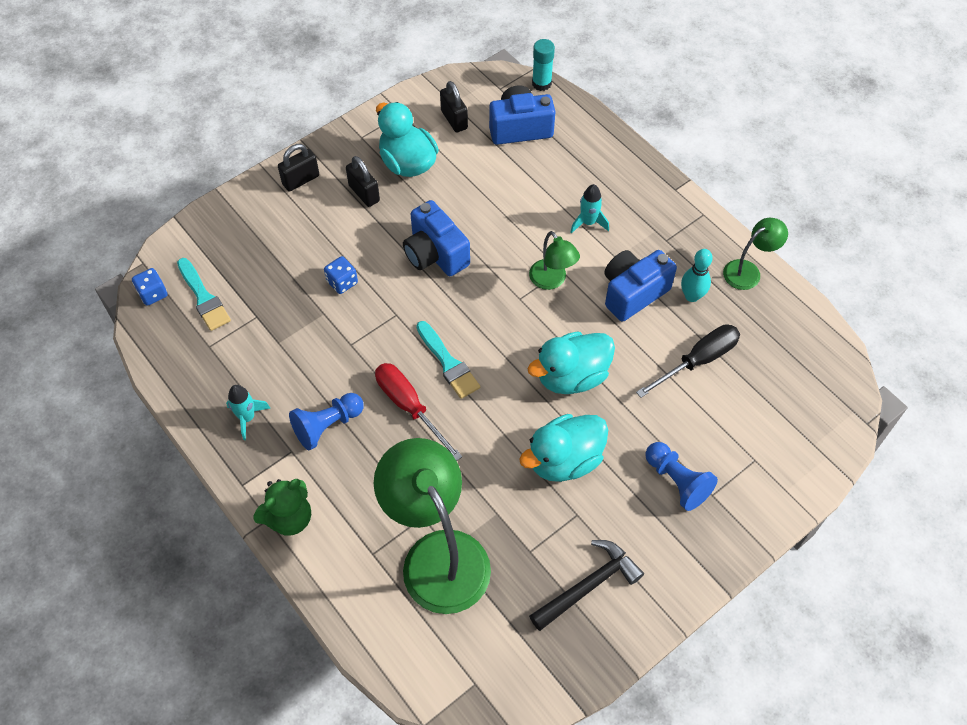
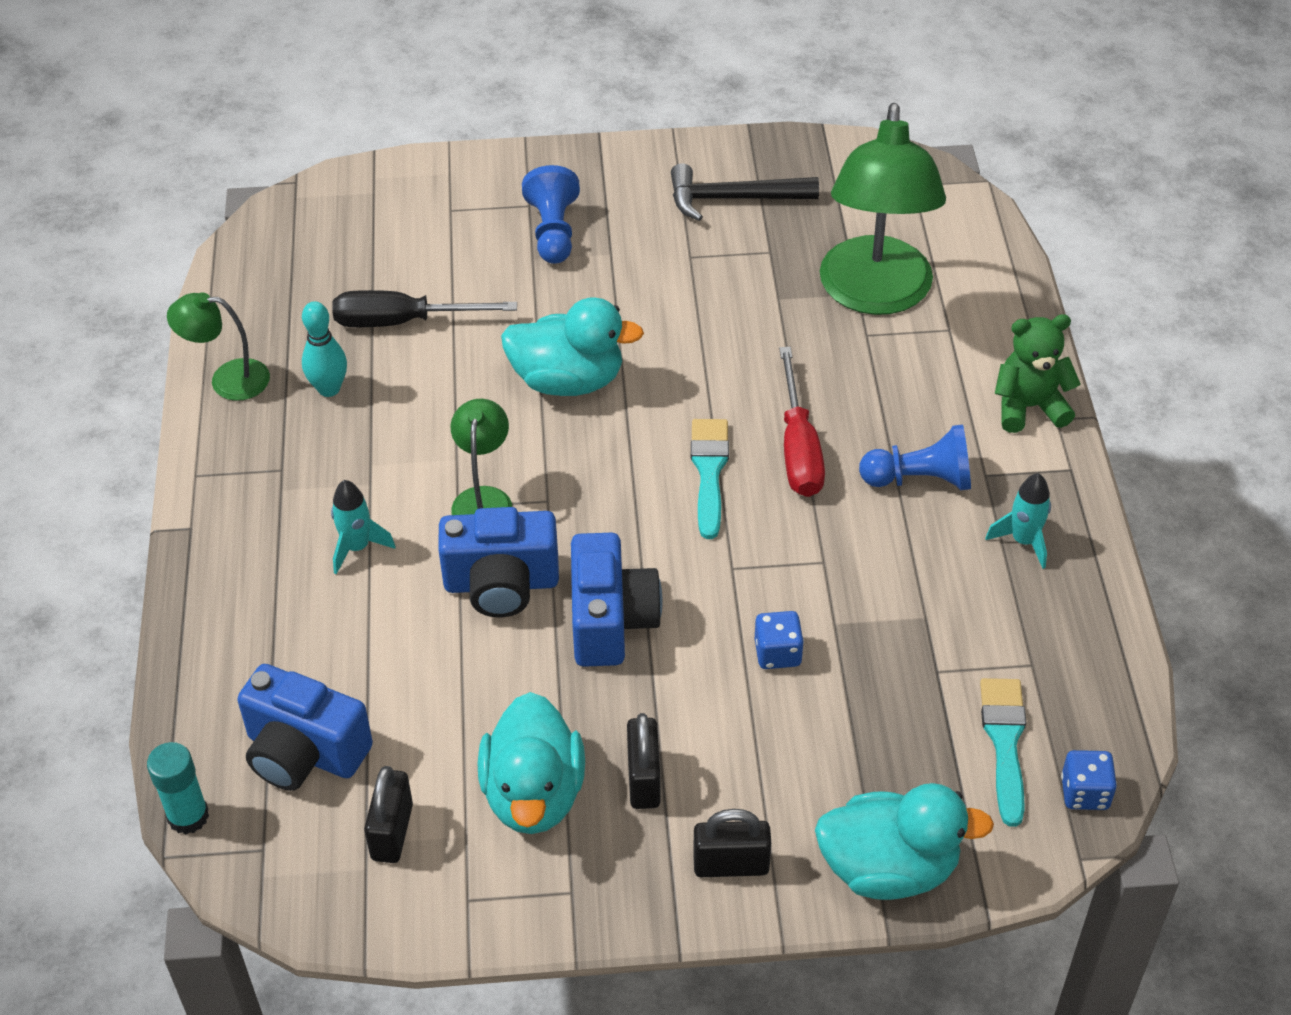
camera: 145 degrees left, 10 degrees down
turquoise duck [519,414,608,482] -> turquoise duck moved to [815,783,994,900]
blue camera [604,250,677,322] -> blue camera moved to [438,507,559,617]

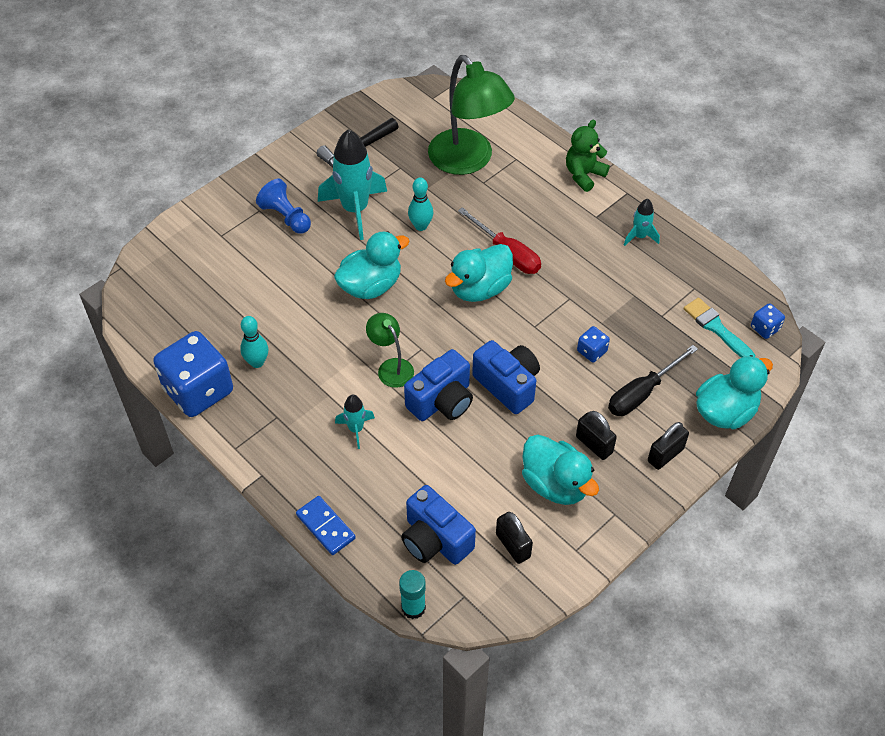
camera: 40 degrees left, 5 degrees up
green lamp [167,292,270,401] -> blue dice [153,331,233,417]
blue camera [237,664,373,791] -> blue camera turned 60 degrees clockwise [401,485,476,565]
black screwdriver [332,290,517,327] -> black screwdriver moved to [608,345,698,416]
turquoise brush [691,419,729,539] -> turquoise duck [445,244,513,302]
blue pawn [859,424,971,490] -> none
none -> blue domino [296,496,356,555]
none -> turquoise rocket [318,129,387,240]
none -> turquoise bowling pin [408,178,434,231]

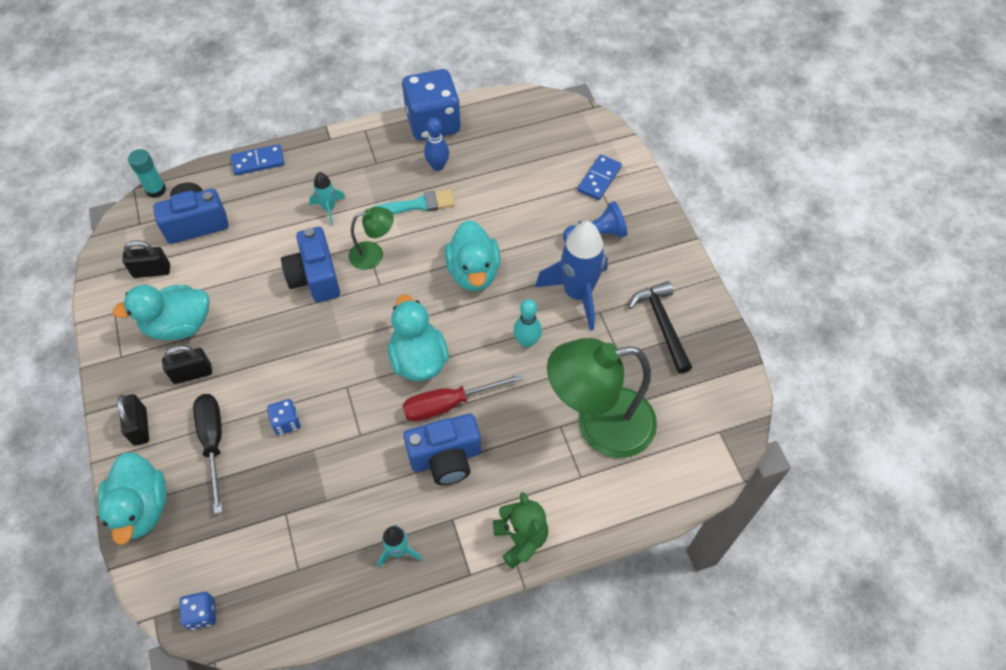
camera: 115 degrees right, 5 degrees up
turquoise bowling pin [240,316,268,368] -> blue bowling pin [424,118,449,171]
turquoise rocket [318,129,387,240] -> blue rocket [535,221,608,331]
blue camera [472,340,540,414] -> blue camera moved to [403,413,481,485]
turquoise brush [684,298,755,358] -> turquoise brush moved to [374,189,455,214]
none -> blue domino [577,154,622,200]

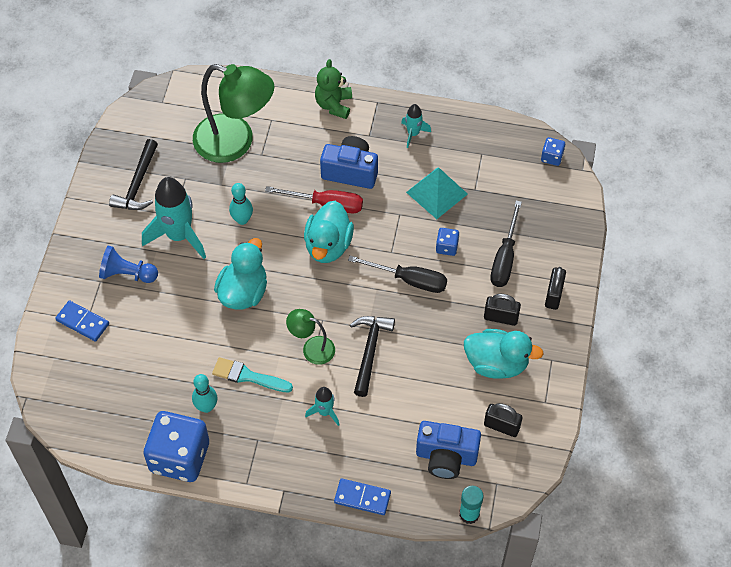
camera: 150 degrees left, 0 degrees up
turquoise duck [98,452,167,545] -> none
blue camera [281,227,340,302] -> black hammer [350,316,395,397]
blue bowling pin [424,118,449,171] -> turquoise bowling pin [192,374,218,413]
blue rocket [535,221,608,331] -> turquoise rocket [142,177,206,259]
blue domino [577,154,622,200] -> blue domino turned 60 degrees clockwise [55,300,109,342]
none -> black screwdriver [348,255,447,293]
none -> turquoise pyramid [406,168,468,219]

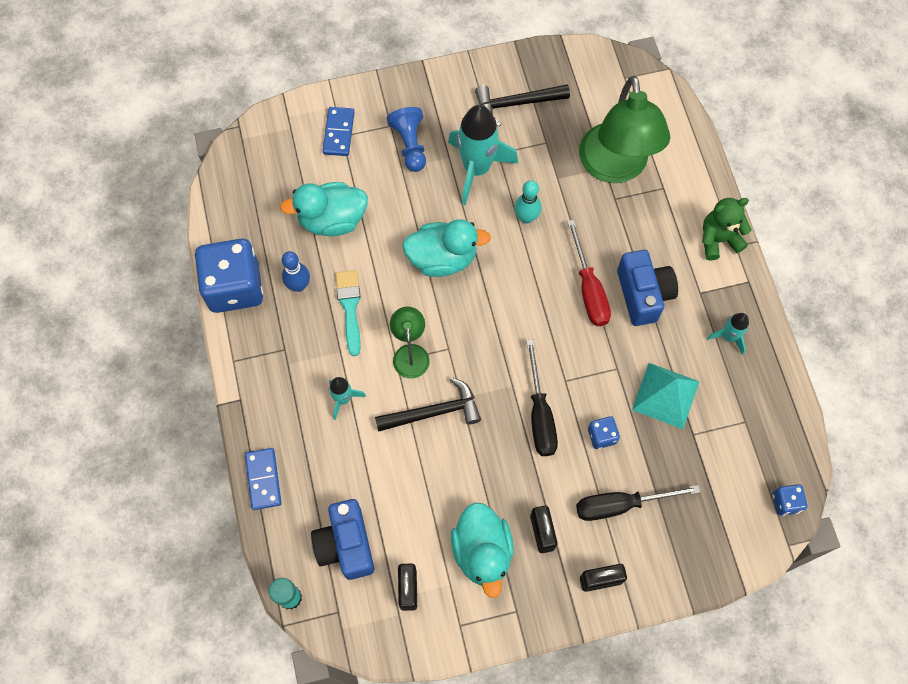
camera: 65 degrees right, 10 degrees up
turquoise bowling pin [192,374,218,413] -> blue bowling pin [282,251,310,292]
turquoise duck [304,201,354,263] -> turquoise duck moved to [280,182,368,236]

